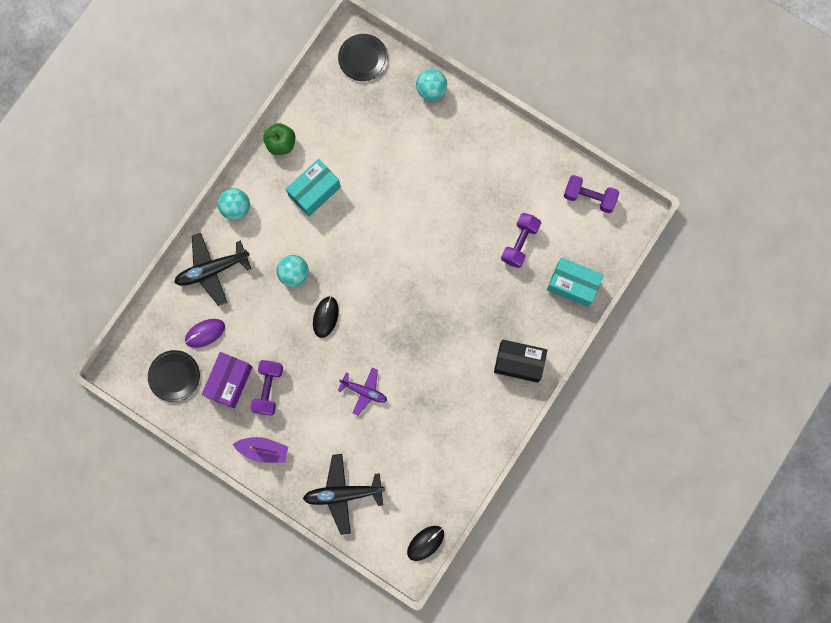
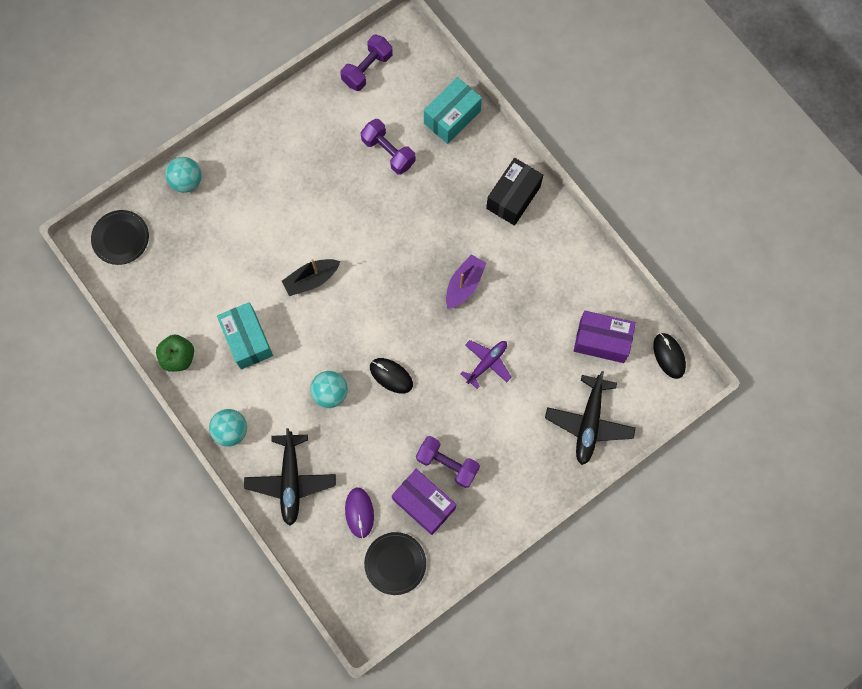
camera: 70 degrees left, 5 degrees down
purple boat [233,437,288,463] -> purple boat moved to [446,254,486,309]
none -> black boat [282,259,340,296]
none -> purple box [574,311,636,363]

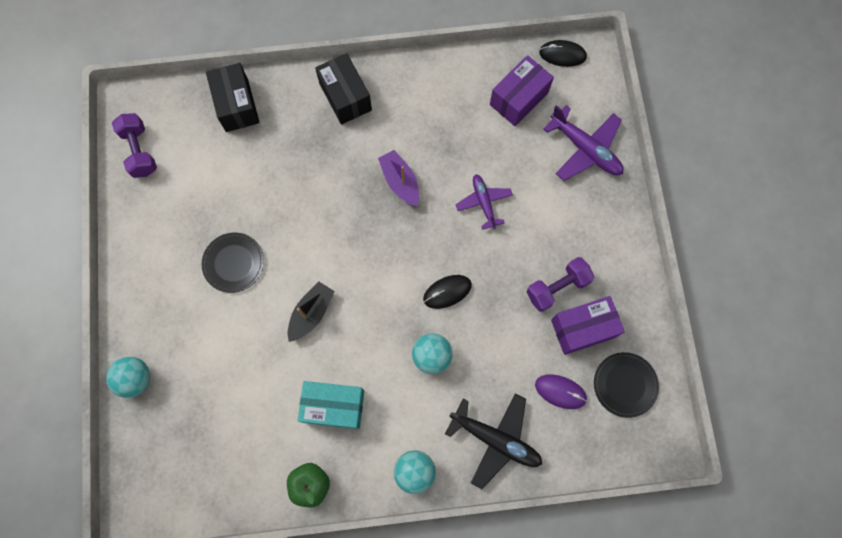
camera: 60 degrees left, 0 degrees up
black plate [91,210,149,265] -> black plate moved to [202,233,264,293]
black boat [282,259,340,296] -> black boat turned 150 degrees counterclockwise [287,281,335,342]
purple dumbbell [360,119,416,175] -> none
turquoise box [424,77,482,144] -> black box [206,63,260,132]
black plane [545,371,636,465] -> purple plane [543,105,624,181]

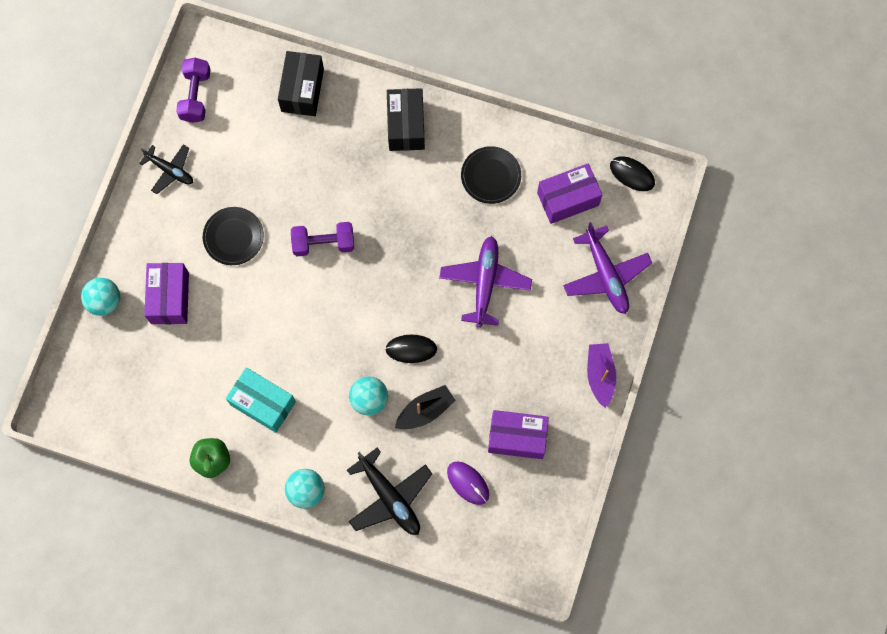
camera: 25 degrees right, 0 degrees up
black boat [287,281,335,342] -> black boat moved to [395,385,456,430]
purple boat [378,150,419,206] -> purple boat moved to [587,343,616,408]
purple plane [455,174,513,230] -> purple plane [439,236,532,328], size x1.57
purple dumbbell [526,257,595,312] -> purple dumbbell moved to [291,222,354,256]
black plate [594,352,659,418] -> black plate moved to [461,146,521,204]
none -> black plane [139,144,193,194]
none -> purple box [144,263,189,324]

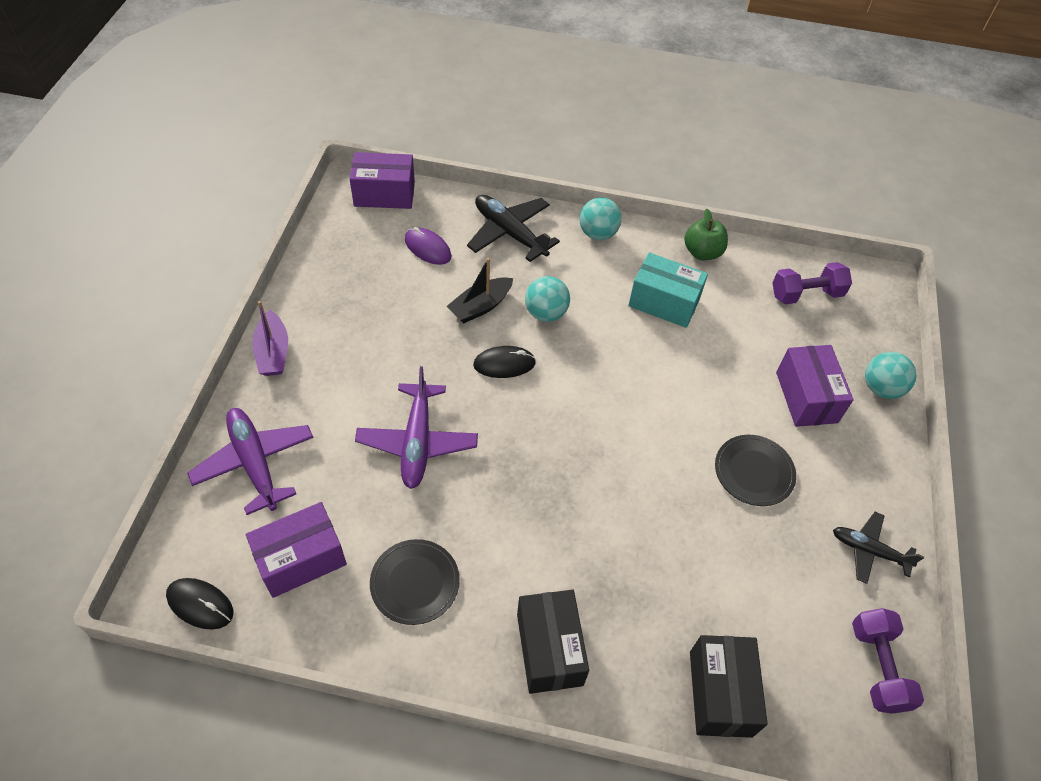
camera: 170 degrees right, 20 degrees down
purple dumbbell [291,222,354,256] -> purple dumbbell moved to [772,262,852,305]
purple box [488,410,549,459] -> purple box moved to [350,152,415,209]

